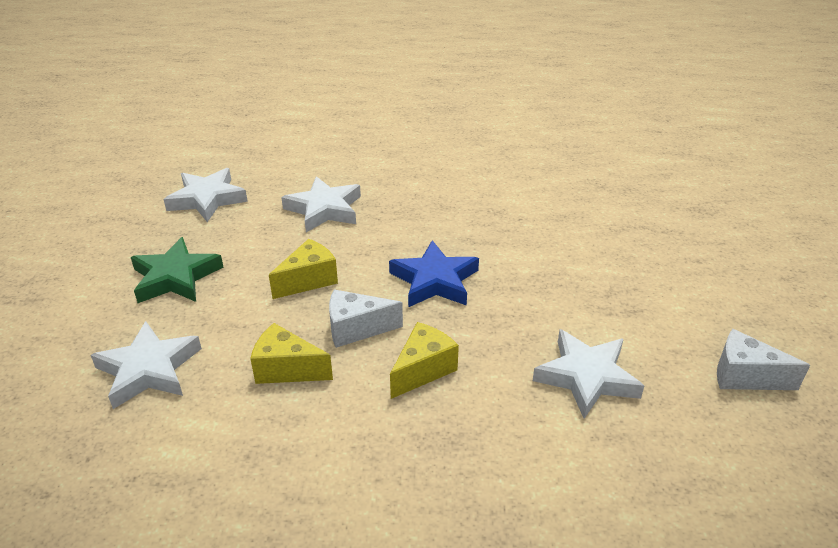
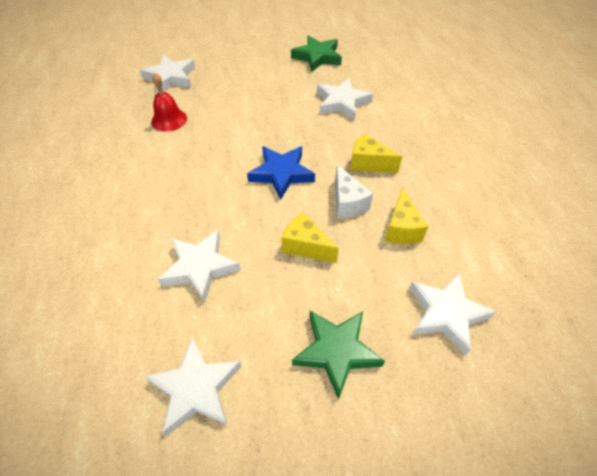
camera: 105 degrees left, 15 degrees up
white cheese [717,329,810,390] -> green star [291,35,342,72]
none -> white star [140,55,195,93]
none -> red bell [151,73,187,132]

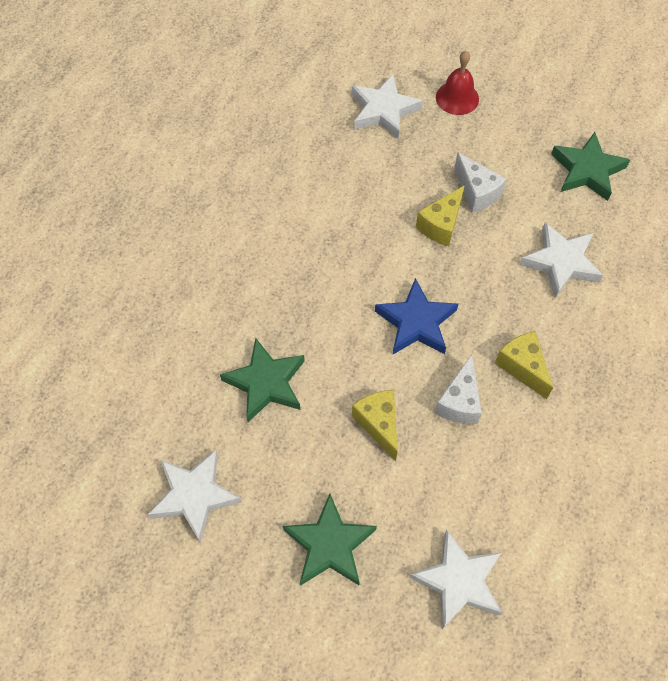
camera: 35 degrees right, 10 degrees up
red bell [151,73,187,132] -> red bell moved to [436,51,479,115]
white star [158,230,241,303] -> green star [220,338,305,422]
yellow cheese [385,187,429,244] -> yellow cheese moved to [416,185,465,246]
none -> white cheese [454,152,506,213]

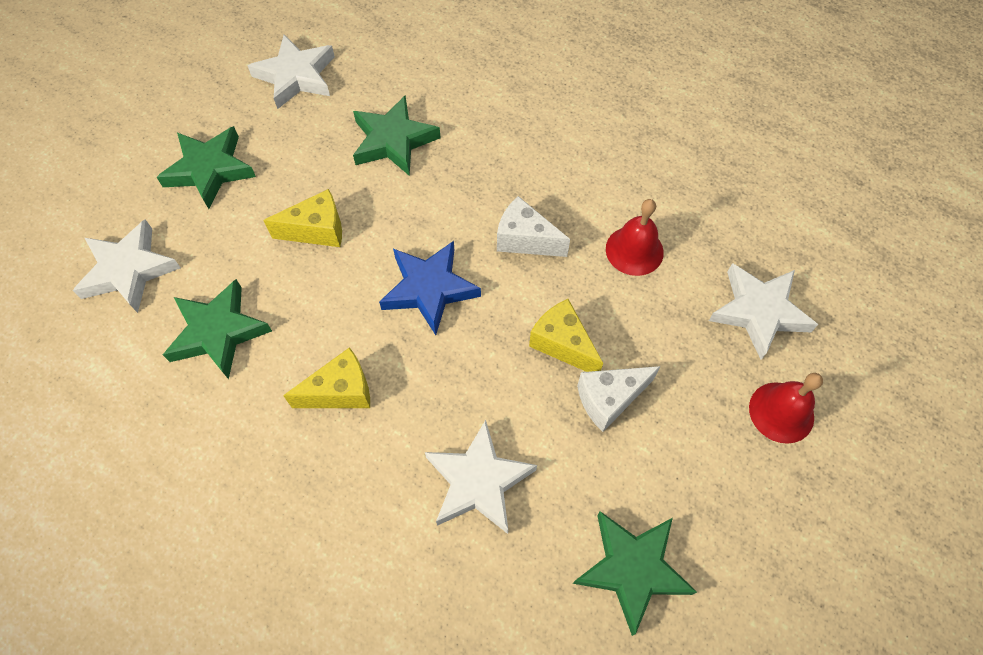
camera: 100 degrees right, 0 degrees up
white cheese [434,354,482,424] -> white cheese moved to [497,196,570,257]
none -> green star [163,279,272,379]
none -> red bell [606,199,664,276]

